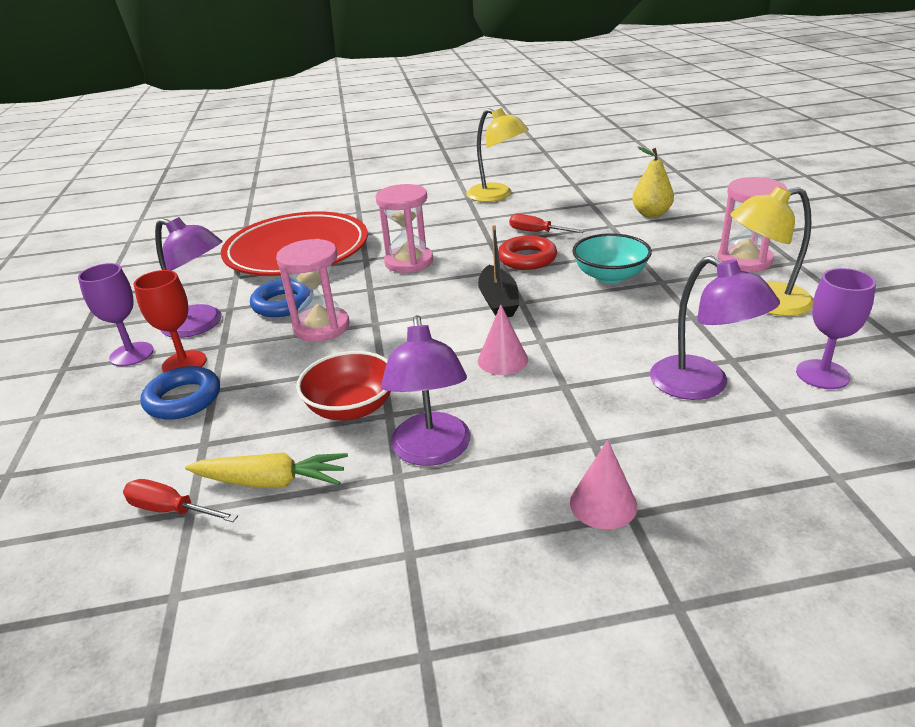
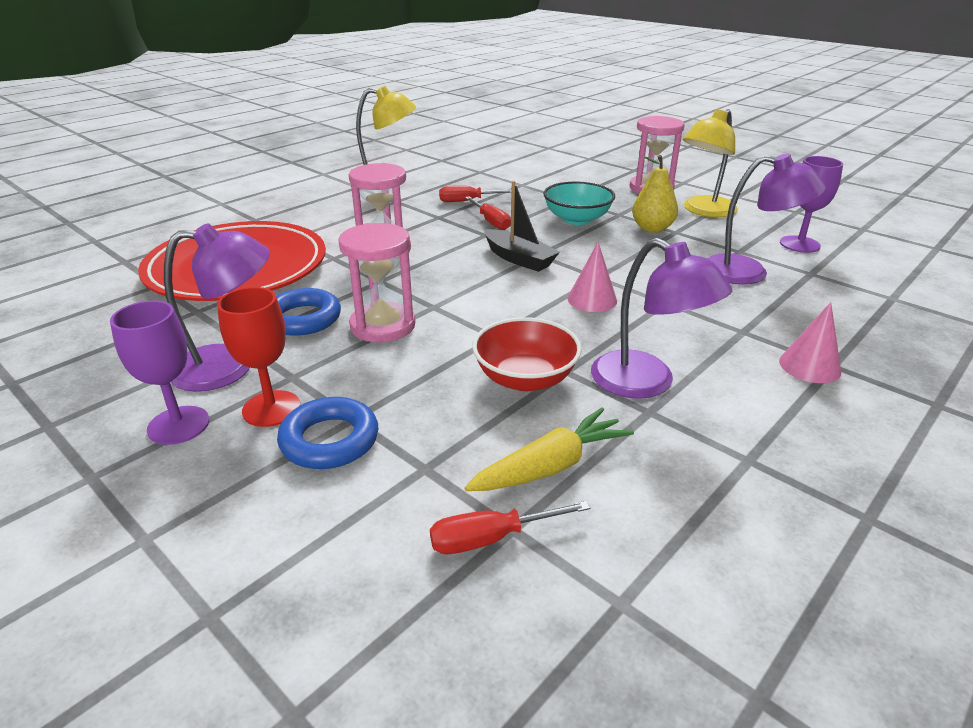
camera: 40 degrees left, 0 degrees up
red ring [498,236,557,270] -> red screwdriver [465,196,511,230]
yellow pear [632,146,674,218] -> yellow pear moved to [632,155,678,233]

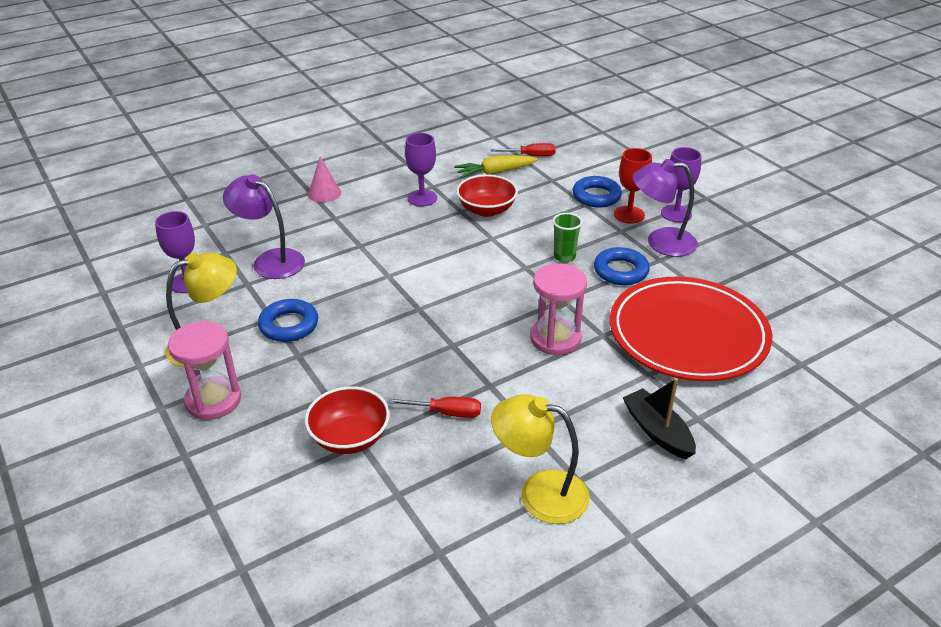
camera: 165 degrees left, 5 degrees up
pink hourglass [338,223,416,342] -> green cup [553,213,583,262]
red screwdriver [465,196,511,230] -> none
black boat [484,181,560,272] -> black boat moved to [622,378,696,459]
turquoise bowl [543,181,615,225] -> none
pink cone [567,242,617,312] -> none
purple lamp [591,238,732,399] -> purple goblet [405,133,437,207]
yellow pear [632,155,678,233] -> blue ring [258,299,318,342]
none -> red bowl [305,386,390,454]

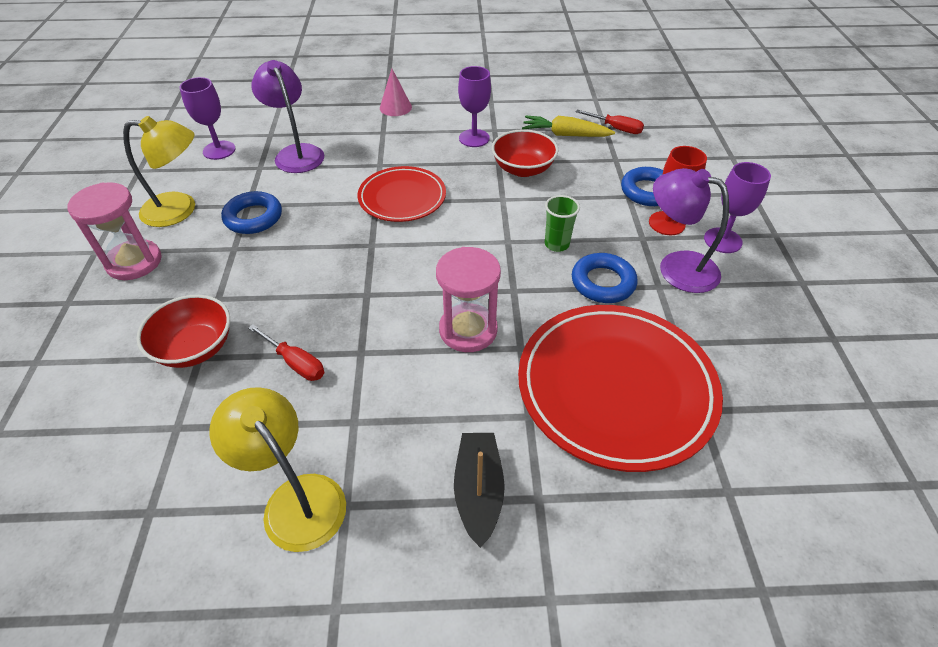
camera: 30 degrees right, 10 degrees up
none -> red plate [358,166,446,222]

